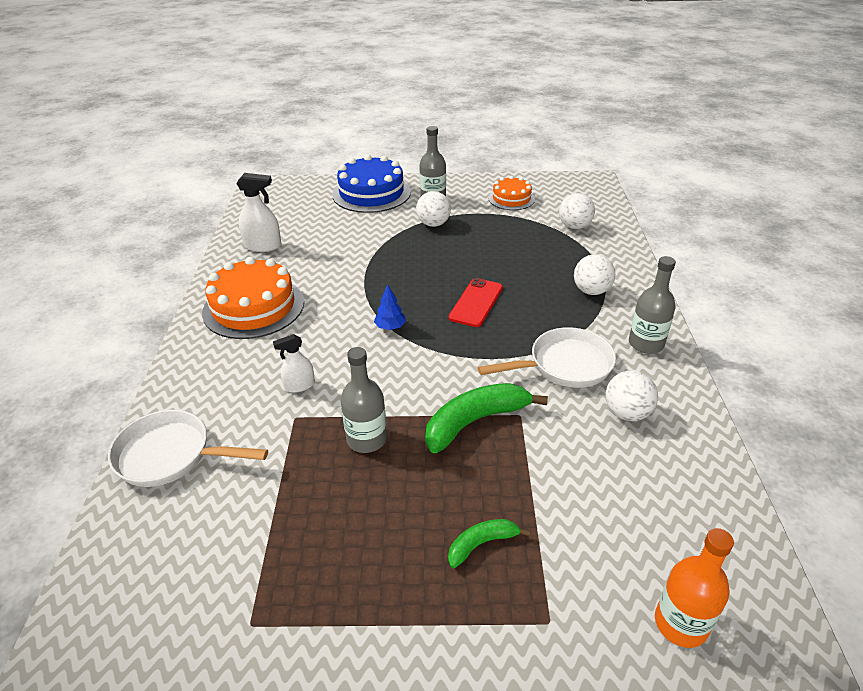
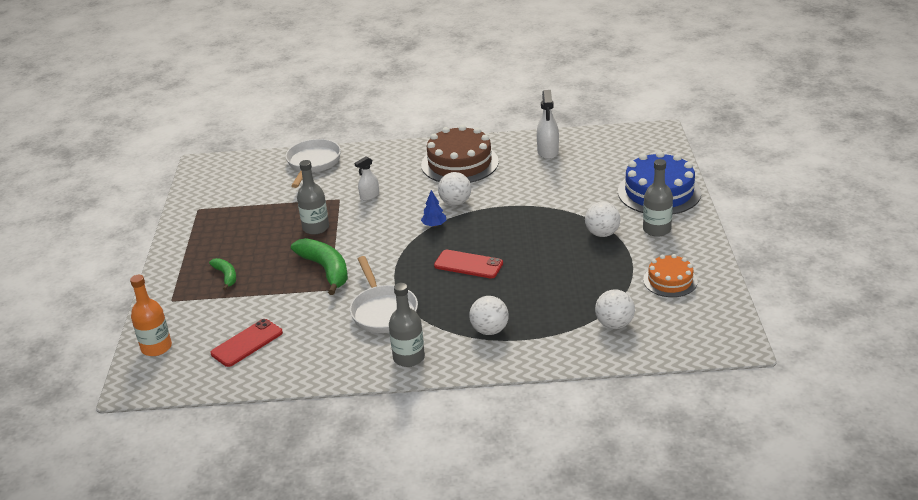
camera: 90 degrees right, 5 degrees down
orange cake [202,257,304,339] -> brown cake [421,125,499,183]
white spray bottle [273,334,315,393] -> white spray bottle turned 105 degrees counterclockwise [354,157,379,201]
white ball [605,370,658,421] -> white ball moved to [438,172,471,206]
none -> red phone [211,319,283,367]

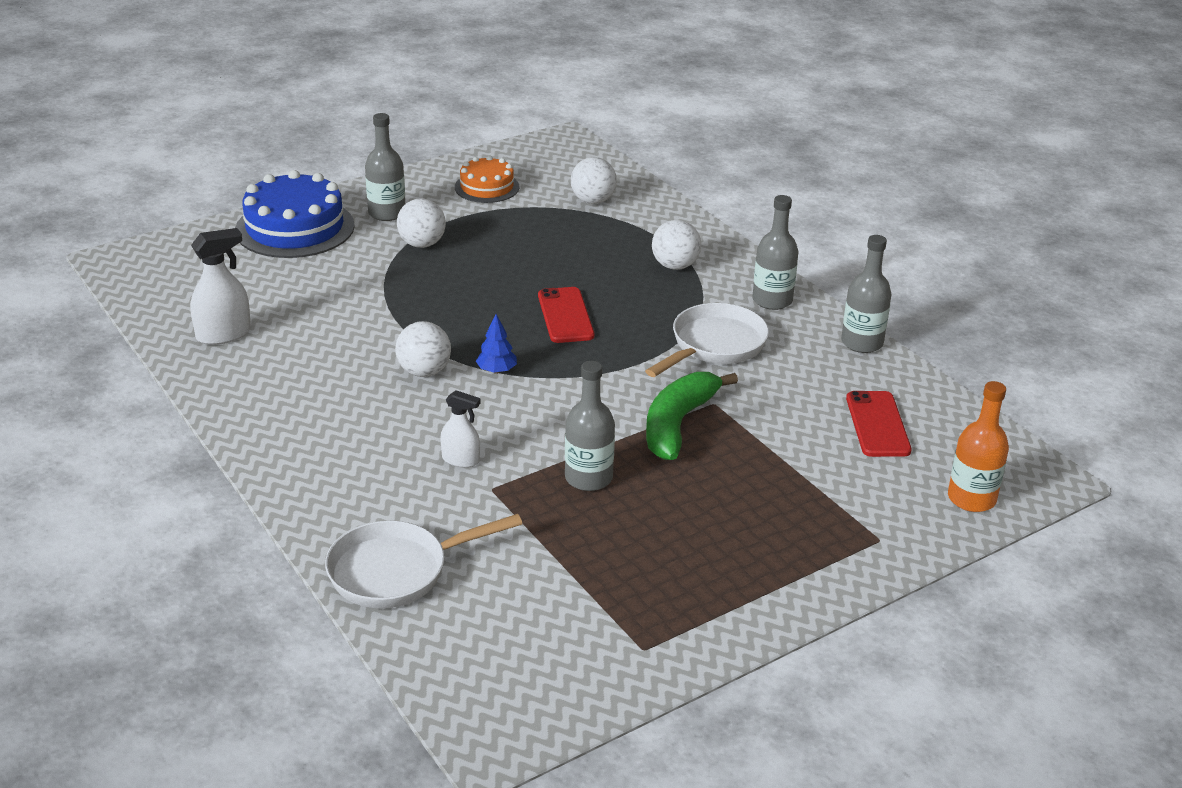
camera: 125 degrees left, 0 degrees up
green banana [209,258,236,290] -> none
red phone [211,319,283,367] -> red phone turned 75 degrees clockwise [846,391,912,457]
brown cake [421,125,499,183] -> none
none -> grey bottle [841,235,892,353]

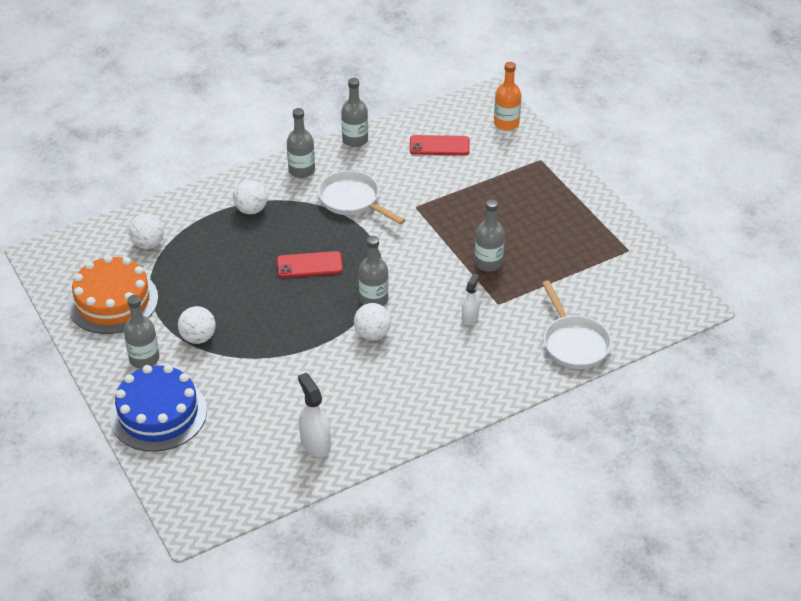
camera: 85 degrees left, 10 degrees up
orange cake [455,156,519,203] -> orange cake [67,255,158,334], size x1.73
blue tree [476,314,517,374] -> grey bottle [359,236,389,306]
green banana [646,372,738,460] -> none

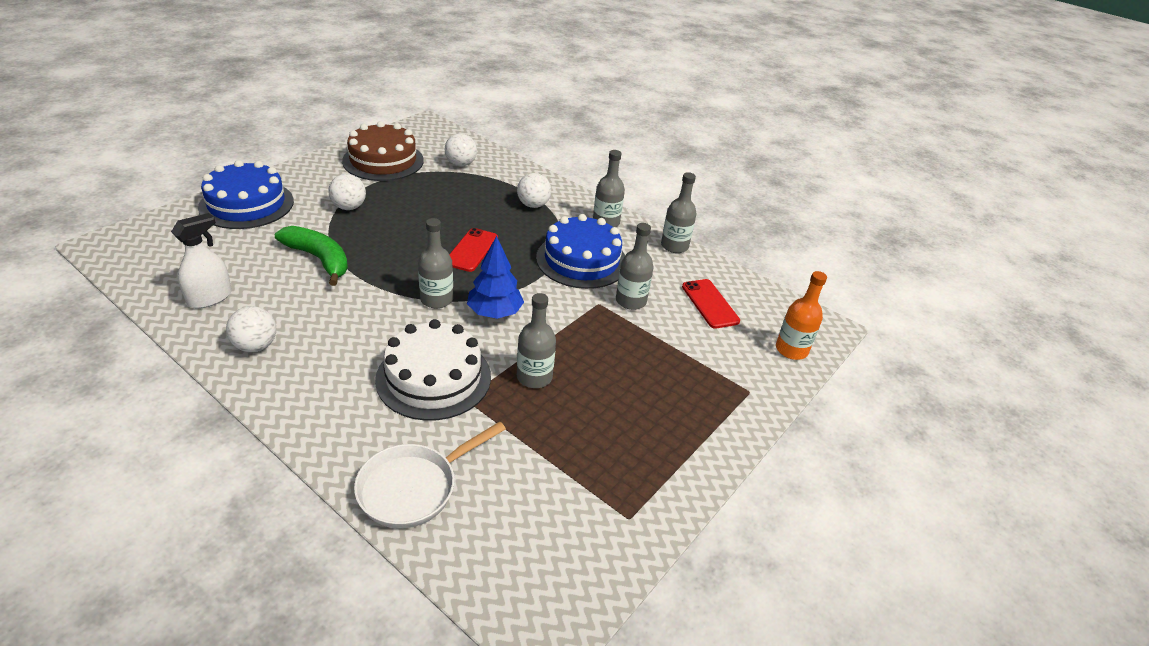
camera: 65 degrees right, 5 degrees down
orange cake [67,255,158,334] -> brown cake [342,121,424,181]
grey bottle [124,295,159,369] -> grey bottle moved to [616,223,654,310]
red phone [277,251,343,278] -> red phone turned 45 degrees clockwise [449,228,498,272]
white pan [318,170,405,225] -> blue cake [536,214,625,289]
white ball [354,303,391,340] -> white ball moved to [226,306,276,352]
white spray bottle [462,274,480,324] -> white cake [375,319,491,421]
none -> green banana [275,226,348,286]
none -> blue tree [467,236,524,319]

